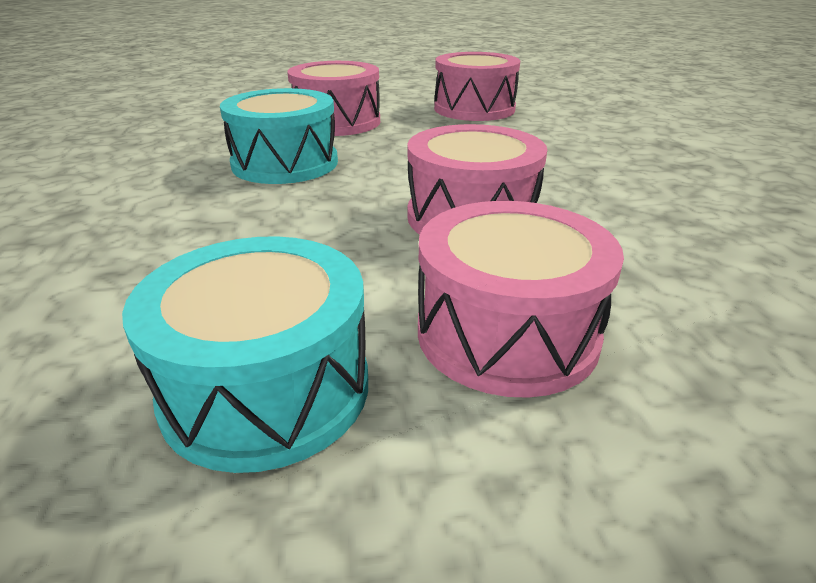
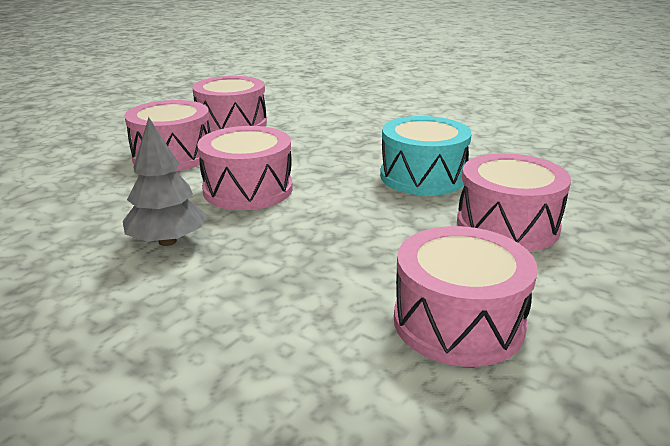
camera: 135 degrees right, 5 degrees down
turquoise drum [122,236,368,473] -> pink drum [192,76,267,132]
none -> grey tree [123,117,206,246]

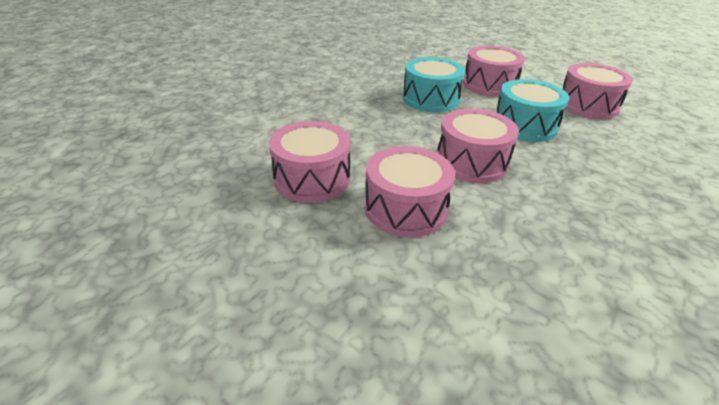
camera: 90 degrees left, 10 degrees up
grey tree [123,117,206,246] -> none
none -> turquoise drum [496,79,570,142]

